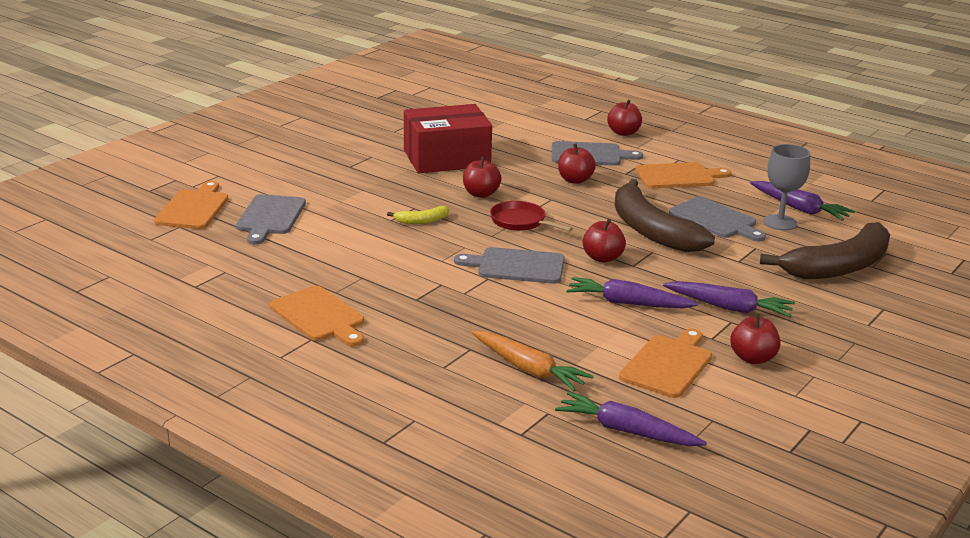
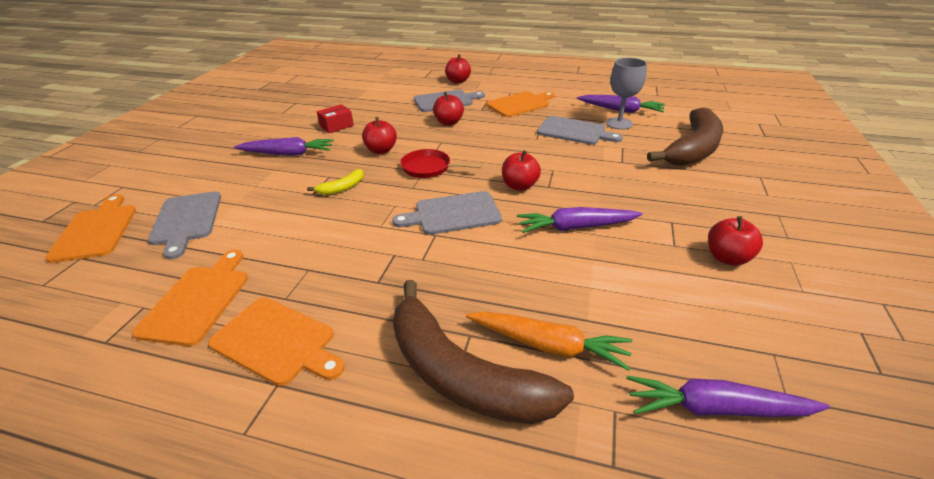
camera: 20 degrees left, 10 degrees up
red box [404,104,492,173] -> red box [317,104,354,133], size x0.43
brown banana [615,179,715,252] -> brown banana moved to [393,280,574,424]
orange cutting board [619,329,712,398] -> orange cutting board moved to [132,250,248,346]
purple carrot [663,281,795,317] -> purple carrot moved to [234,137,334,156]

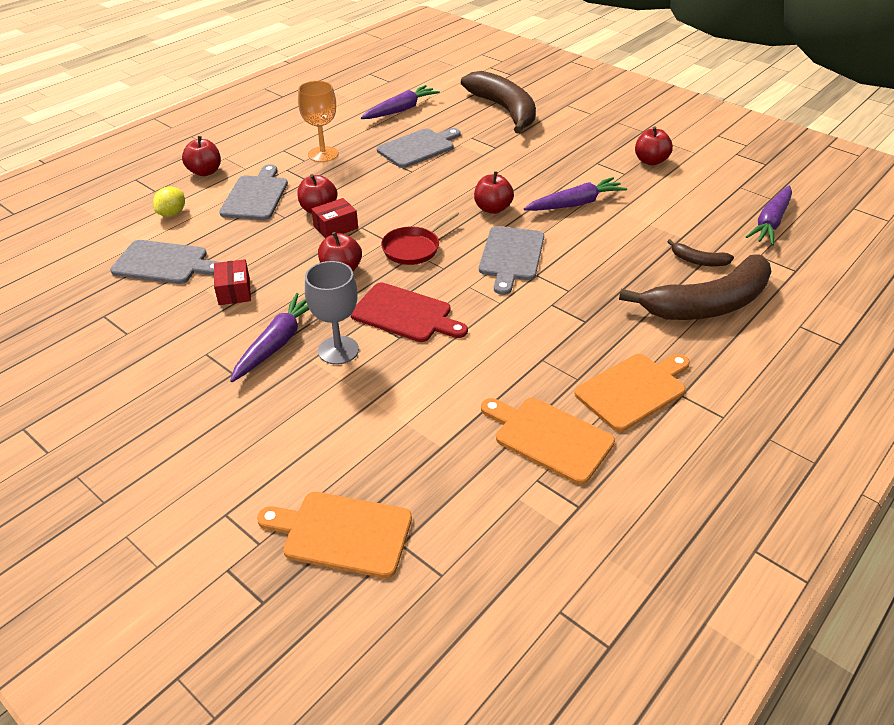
camera: 65 degrees left, 5 degrees up
grey cutting board [148,191,221,259] -> grey cutting board moved to [110,240,219,284]
yellow banana [307,169,364,195] -> red cutting board [351,282,468,342]
orange carrot [466,311,633,371] -> brown banana [667,239,734,266]
orange cutting board [486,92,555,117] -> orange goblet [298,81,338,162]
purple carrot [517,207,643,233] -> purple carrot turned 135 degrees counterclockwise [524,177,627,211]
grey goblet [606,58,647,130] -> grey goblet moved to [305,261,359,365]
none -> yellow lemon [153,187,185,217]
none -> red box [311,198,358,238]

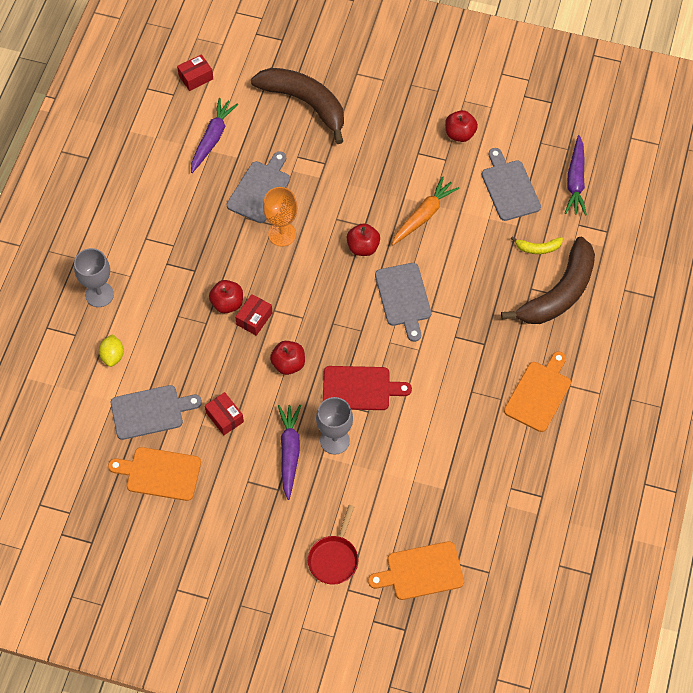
camera: 25 degrees left, 20 degrees up
red apple [182,136,221,176] -> grey goblet [74,248,114,307]
grey cutting board [219,164,288,220] -> grey cutting board moved to [482,148,541,221]
orange goblet [298,81,338,162] -> orange goblet moved to [263,187,298,247]
red pan [381,211,459,265] -> red pan moved to [308,505,358,585]
orange cutting board [481,398,615,484] -> orange cutting board moved to [108,447,201,501]
purple carrot [524,177,627,211] -> orange carrot [391,176,460,245]
brown banana [667,239,734,266] -> yellow banana [511,236,563,254]
none -> red box [177,54,213,91]

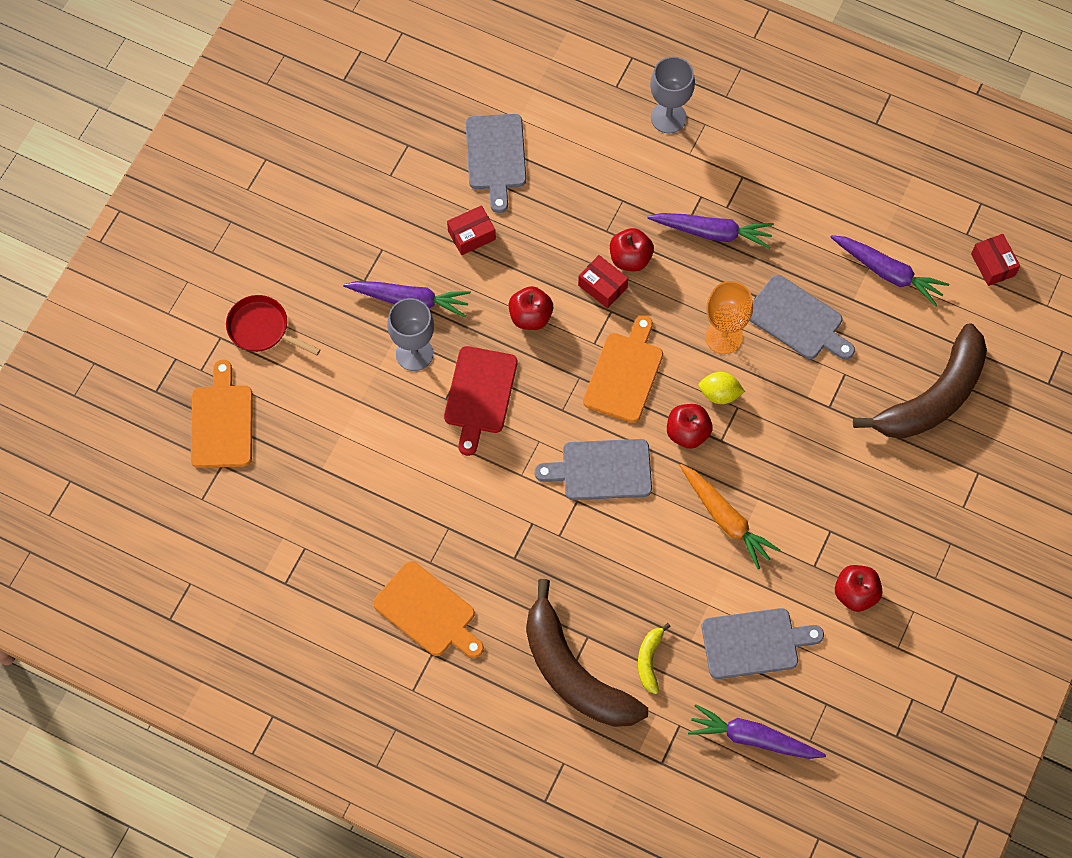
camera: 100 degrees right, 5 degrees up
yellow lemon [99,334,124,367] -> yellow lemon moved to [698,372,745,404]
orange cutting board [108,447,201,501] -> orange cutting board moved to [583,315,663,423]
none -> purple carrot [647,213,774,249]

